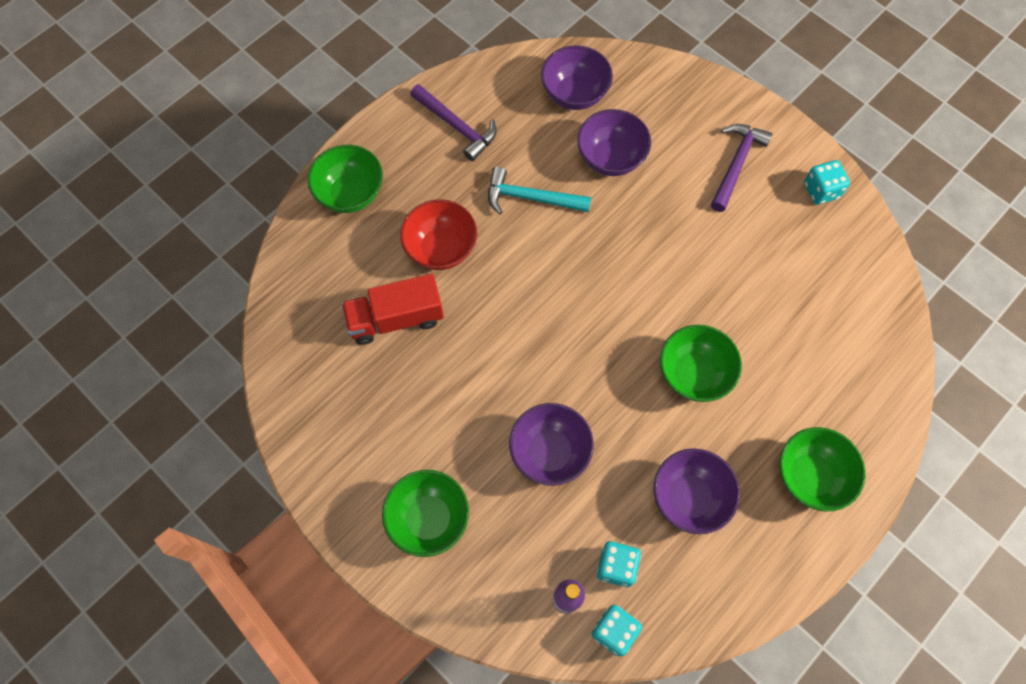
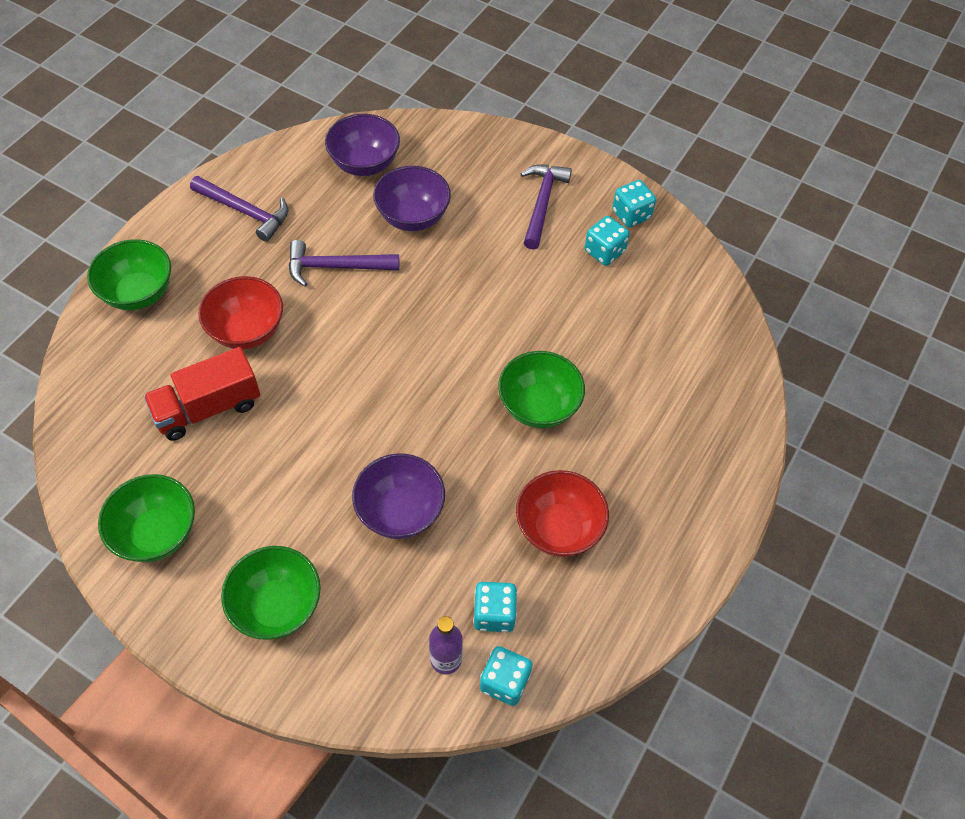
camera: 15 degrees left, 10 degrees down
turquoise hammer [488,166,591,214] -> purple hammer [289,240,399,287]
purple bowl [654,448,740,534] -> red bowl [516,470,609,557]
green bowl [779,427,866,512] -> green bowl moved to [98,474,195,562]
none -> turquoise dice [585,216,630,266]

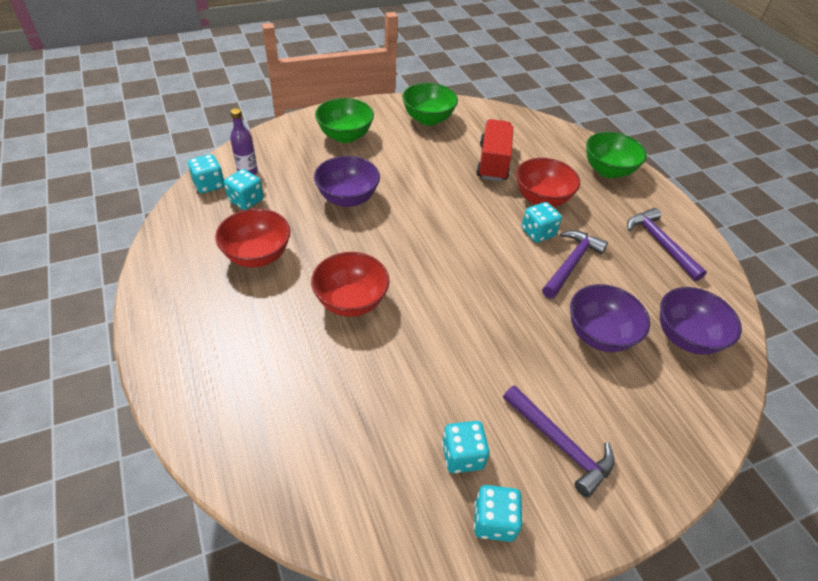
camera: 125 degrees right, 10 degrees down
purple hammer [190,176,288,242] -> purple hammer turned 90 degrees clockwise [627,208,707,281]
green bowl [498,351,585,428] -> red bowl [311,252,389,317]
none -> turquoise dice [521,202,562,243]

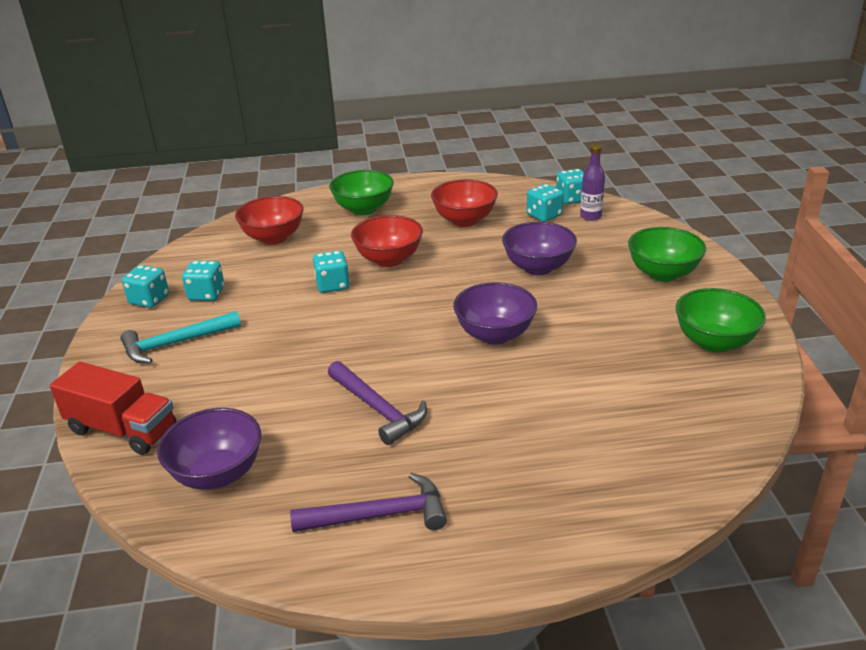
camera: 110 degrees right, 15 degrees down
red truck [476,119,513,181] -> red truck moved to [50,362,176,455]
purple hammer [503,385,615,498] -> turquoise hammer [120,311,241,363]
red bowl [516,158,580,207] -> red bowl moved to [235,196,304,245]
turquoise dice [521,202,562,243] -> turquoise dice moved to [313,250,350,293]
purple bowl [570,284,650,352] -> purple bowl moved to [453,282,537,345]
green bowl [586,132,647,178] -> green bowl moved to [329,170,394,215]

